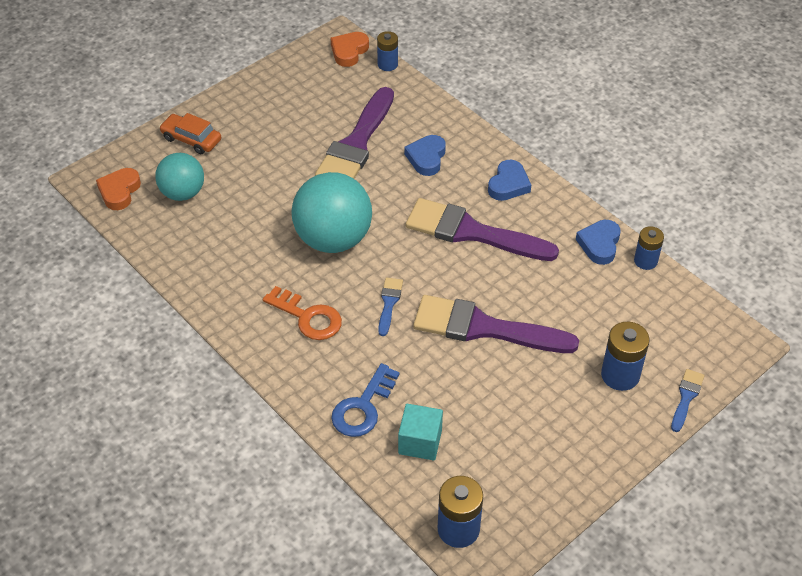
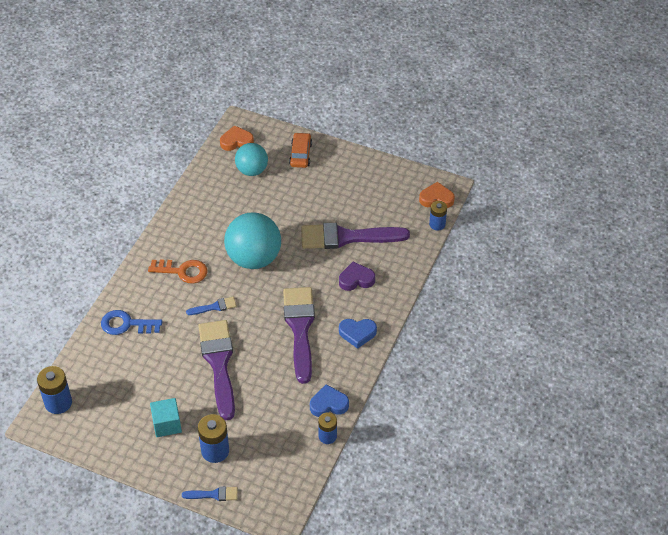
camera: 65 degrees right, 0 degrees up
orange key [263,286,342,340] -> orange key turned 90 degrees counterclockwise [148,259,207,283]
turquoise cube [398,404,443,460] -> turquoise cube moved to [150,398,182,437]
blue heart [404,135,446,176] -> purple heart [339,262,375,291]

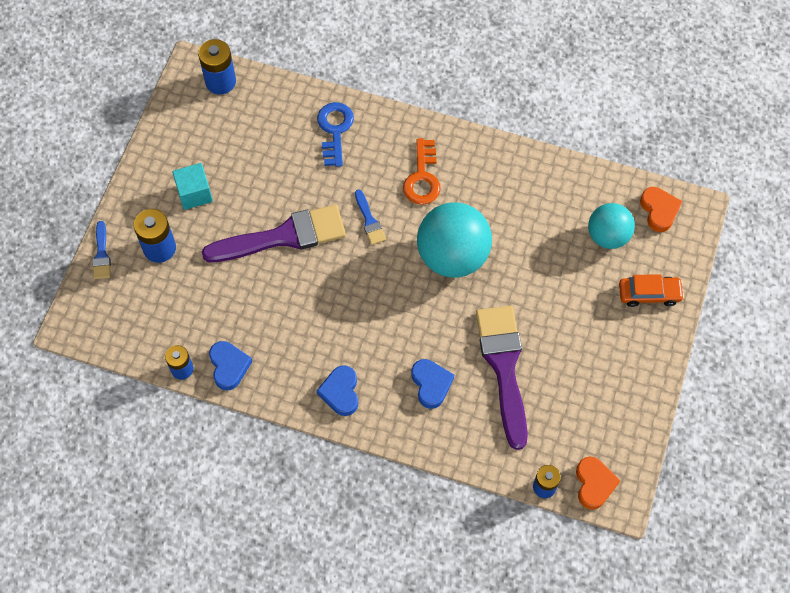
camera: 85 degrees right, 15 degrees up
purple brush [283,287,315,384] -> none
purple heart [339,262,375,291] -> blue heart [411,359,454,409]

